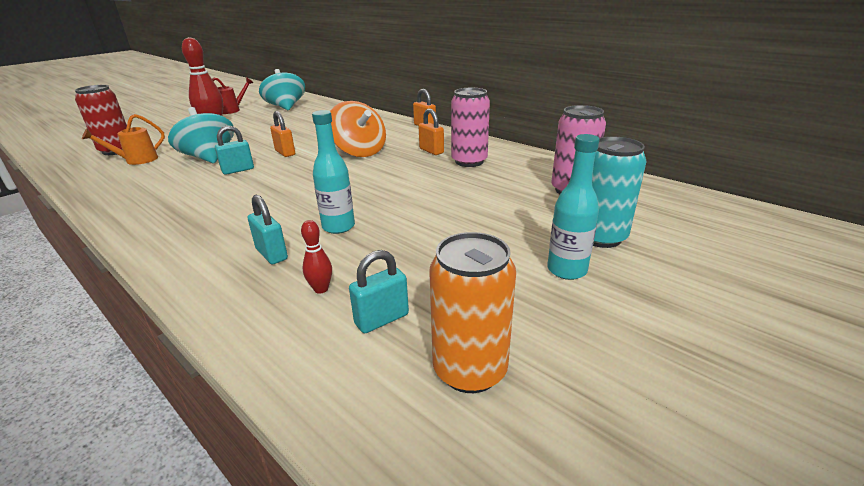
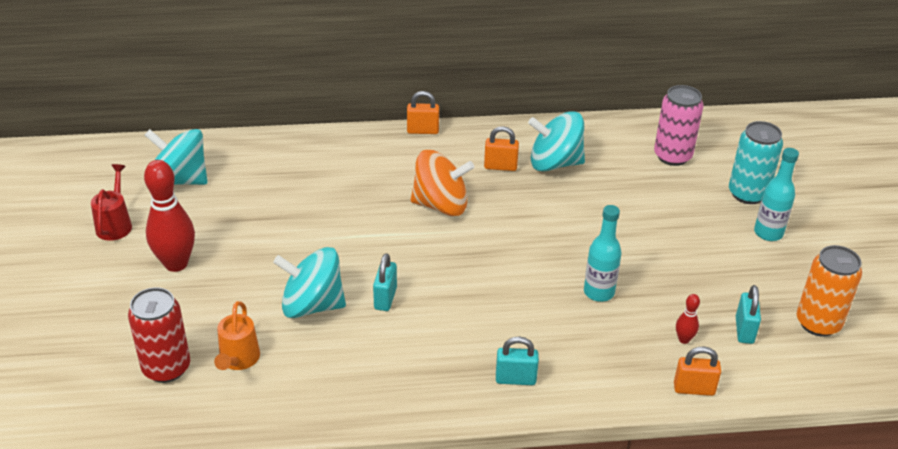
camera: 50 degrees left, 10 degrees up
turquoise padlock [248,195,288,264] -> turquoise padlock moved to [496,337,539,385]
orange padlock [270,111,295,157] -> orange padlock moved to [674,347,721,396]
pink can [451,88,490,167] -> turquoise spinning top [528,111,585,172]

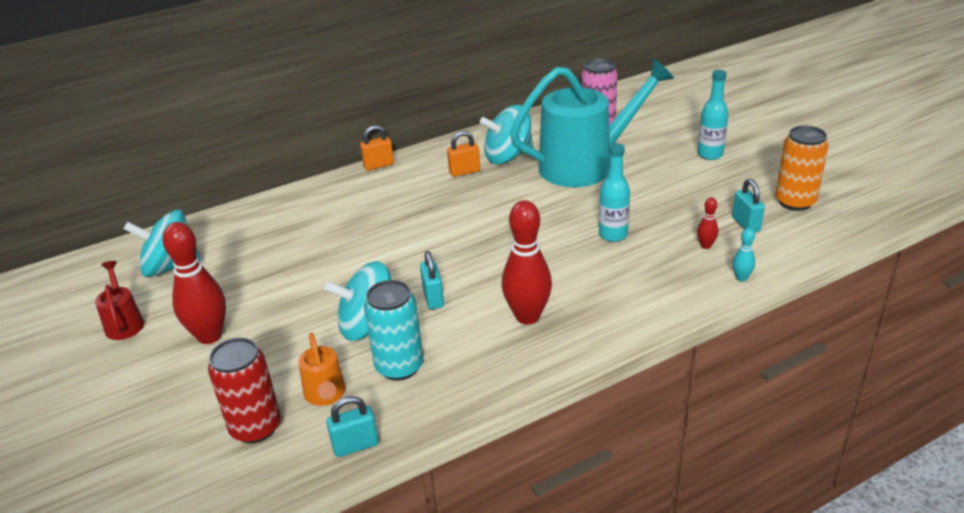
camera: 20 degrees left, 5 degrees down
orange spinning top [411,150,474,216] -> none
turquoise padlock [496,337,539,385] -> turquoise padlock moved to [326,396,379,457]
orange padlock [674,347,721,396] -> turquoise bowling pin [733,228,755,281]
turquoise can [729,121,783,204] -> turquoise can moved to [364,280,423,381]
none -> red bowling pin [502,200,552,325]
none -> turquoise watering can [510,58,674,187]

